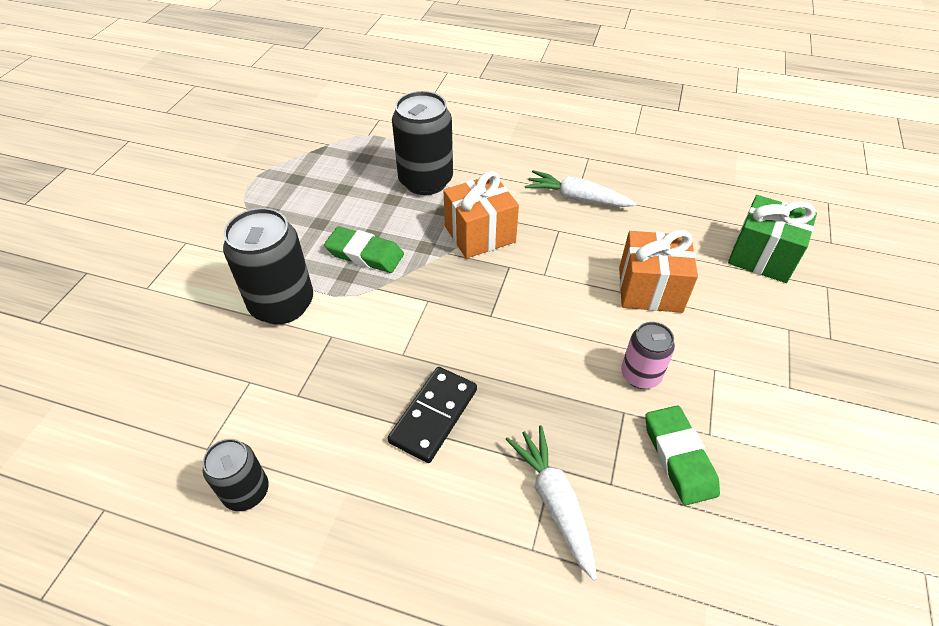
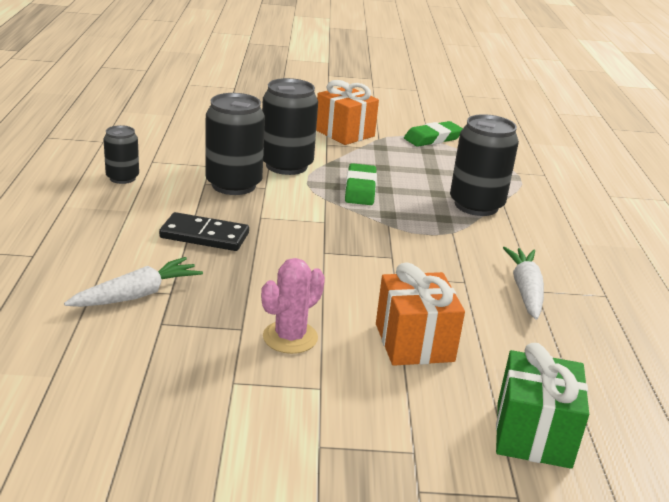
camera: 70 degrees right, 20 degrees down
orange gift [443,171,519,259] -> orange gift moved to [316,80,379,145]
pink can [621,322,675,389] -> pink cactus [261,258,325,354]
green eraser [645,406,720,505] -> green eraser moved to [404,121,463,147]
none -> black can [205,93,265,195]

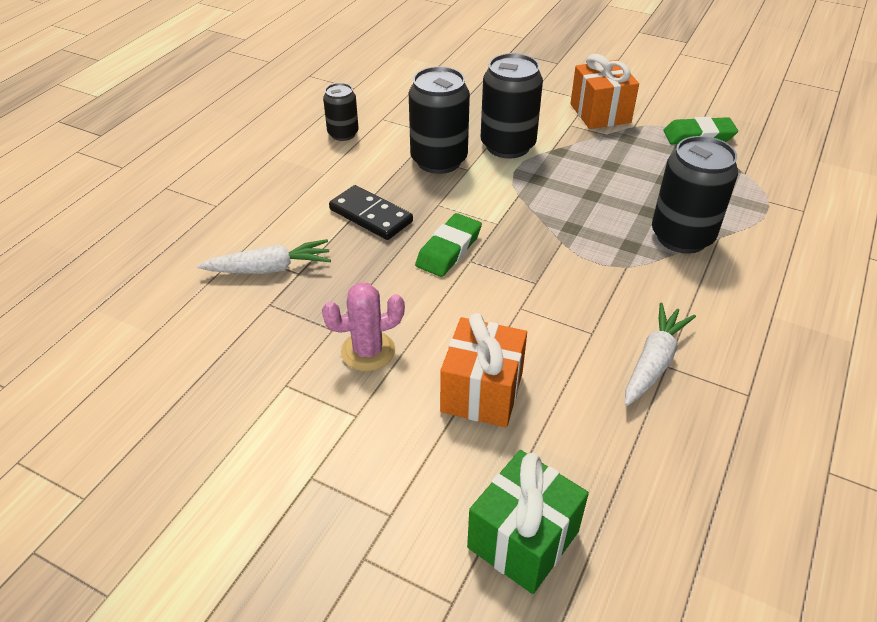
camera: 30 degrees right, 15 degrees up
green eraser [345,163,377,205] -> green eraser moved to [415,213,482,277]

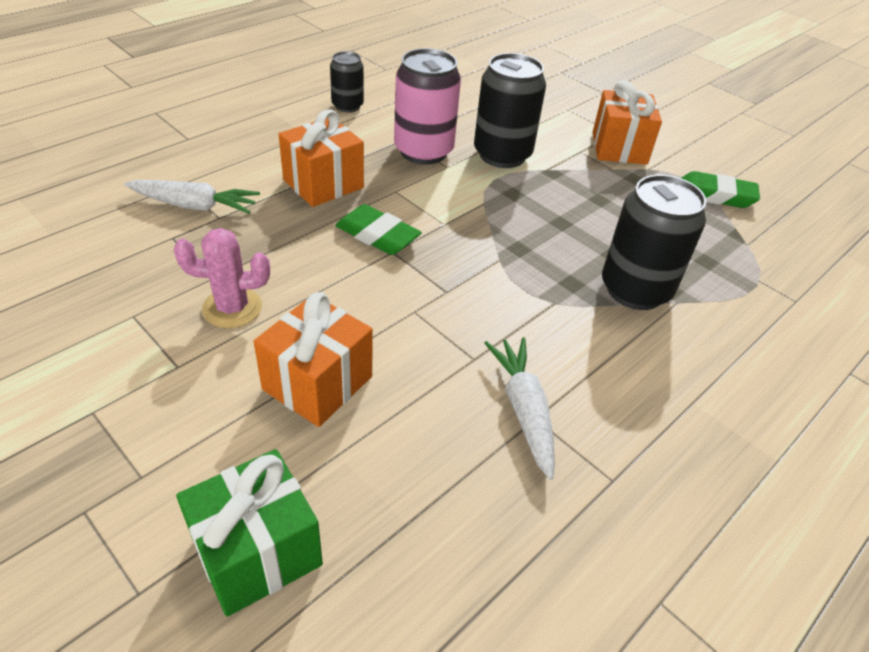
camera: 15 degrees right, 0 degrees up
black domino [329,185,413,240] -> orange gift [279,109,364,207]
black can [409,66,470,174] -> pink can [394,48,461,165]
green eraser [415,213,482,277] -> green eraser turned 75 degrees clockwise [335,204,422,255]
white carrot [625,303,696,406] -> white carrot turned 60 degrees counterclockwise [484,337,555,480]

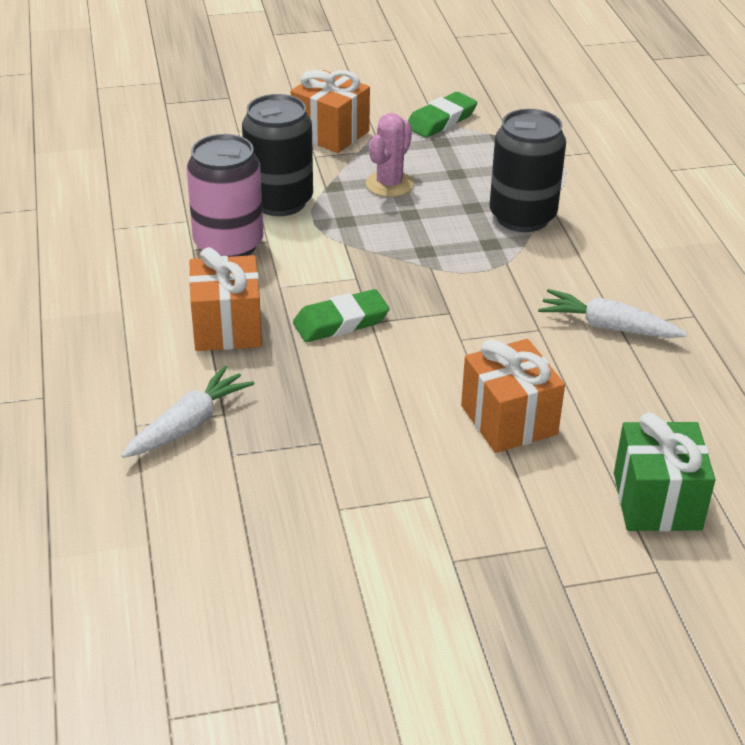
camera: 55 degrees left, 5 degrees down
pink cactus [174,228,270,328] -> pink cactus moved to [366,113,414,197]
black can [330,51,364,112] -> none

